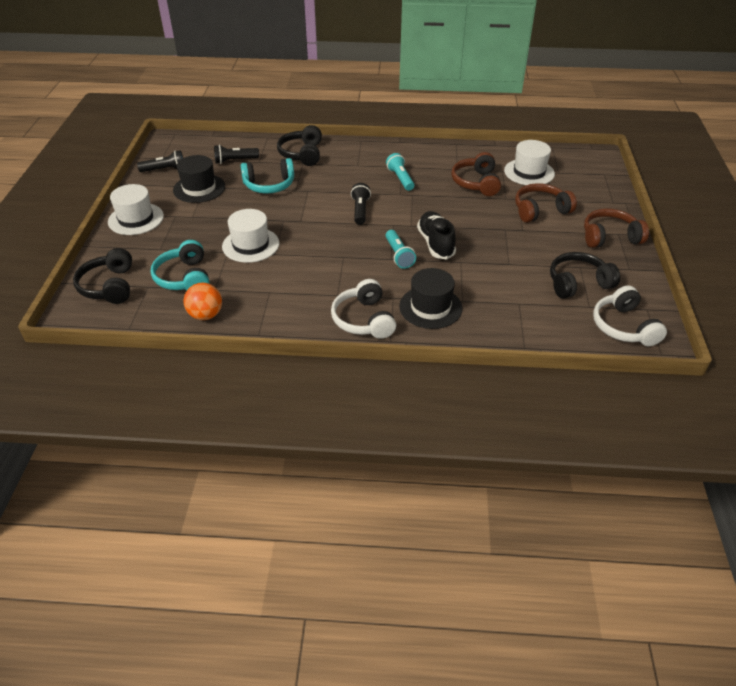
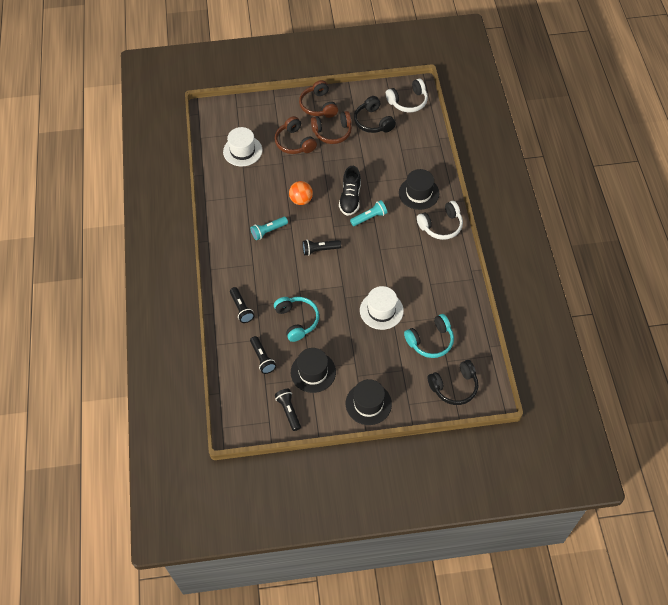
camera: 100 degrees left, 15 degrees up
white hat [108,184,164,235] -> black hat [346,379,392,425]
orange ball [184,283,222,320] -> orange ball moved to [289,181,313,205]
black headphones [277,125,322,166] -> black flashlight [230,287,254,323]
black shoe [417,211,456,259] -> black shoe turned 60 degrees counterclockwise [339,166,361,216]
brown headphones [451,152,501,196] -> brown headphones moved to [311,111,352,144]

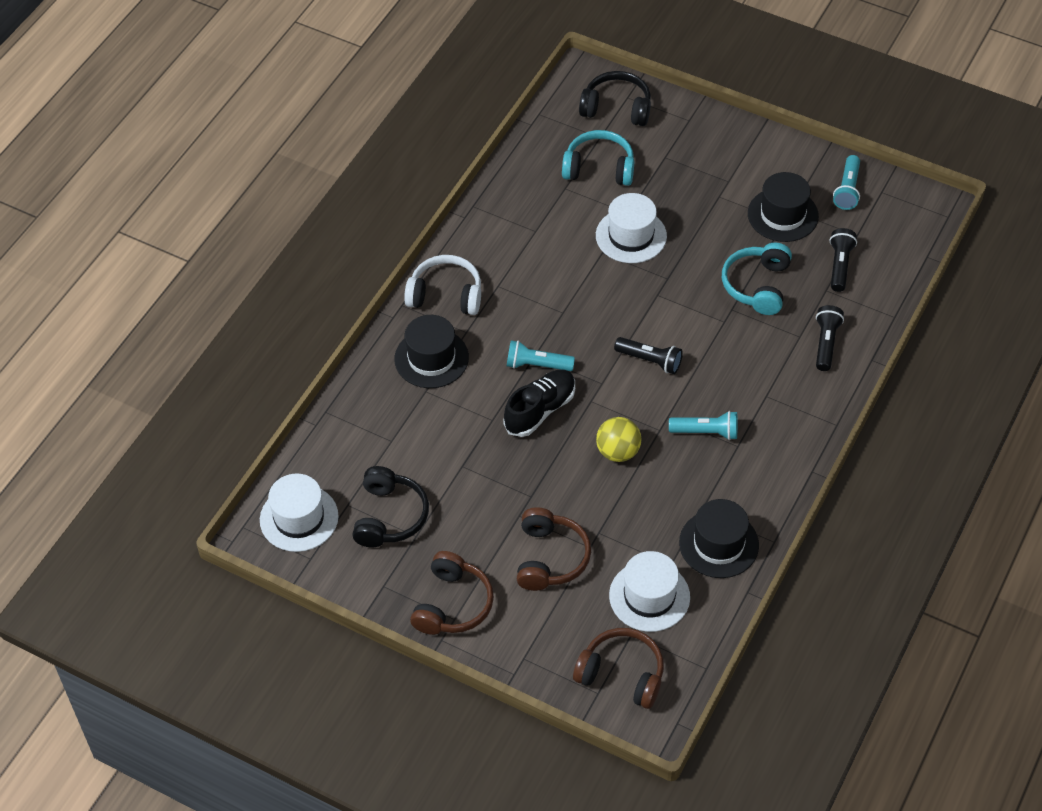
camera: 145 degrees left, 5 degrees down
black flashlight [275,389,301,431] -> turquoise flashlight [833,155,860,210]
orange ball [289,181,313,205] -> yellow ball [596,417,641,462]
brown headphones [311,111,352,144] -> brown headphones moved to [573,628,664,709]
black hat [346,379,392,425] -> black hat moved to [679,499,759,578]
white headphones [386,78,428,112] -> white hat [260,474,339,552]

